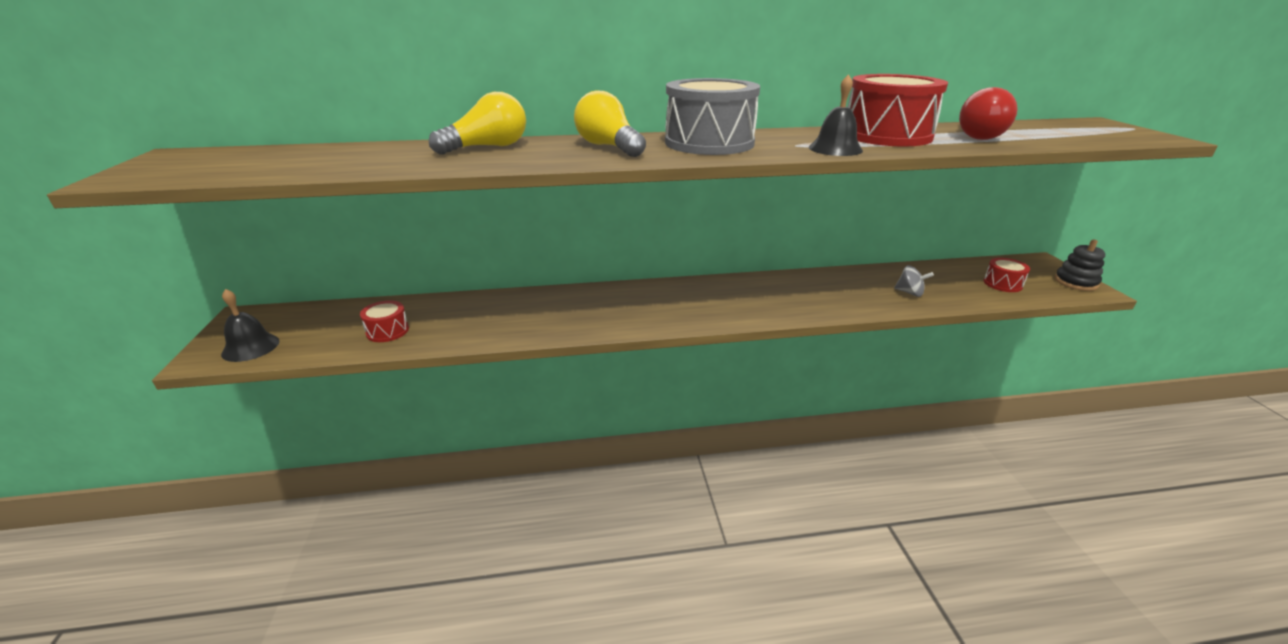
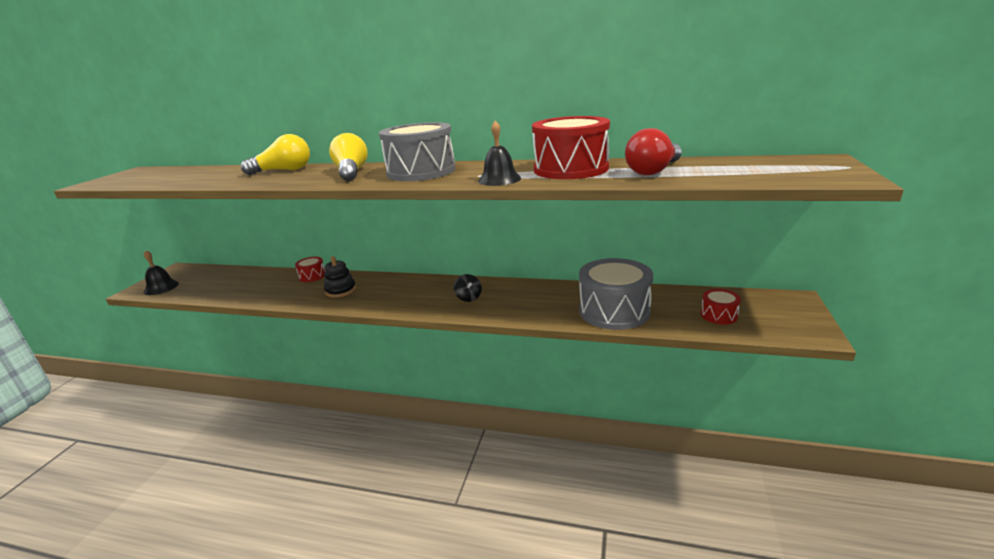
camera: 25 degrees right, 5 degrees down
red drum [360,300,409,342] -> red drum moved to [295,257,325,282]
grey spinning top [894,265,934,297] -> grey drum [579,258,653,330]
black stacking toy [1054,240,1105,291] -> black stacking toy moved to [324,256,356,298]
none -> black spinning top [454,274,482,302]

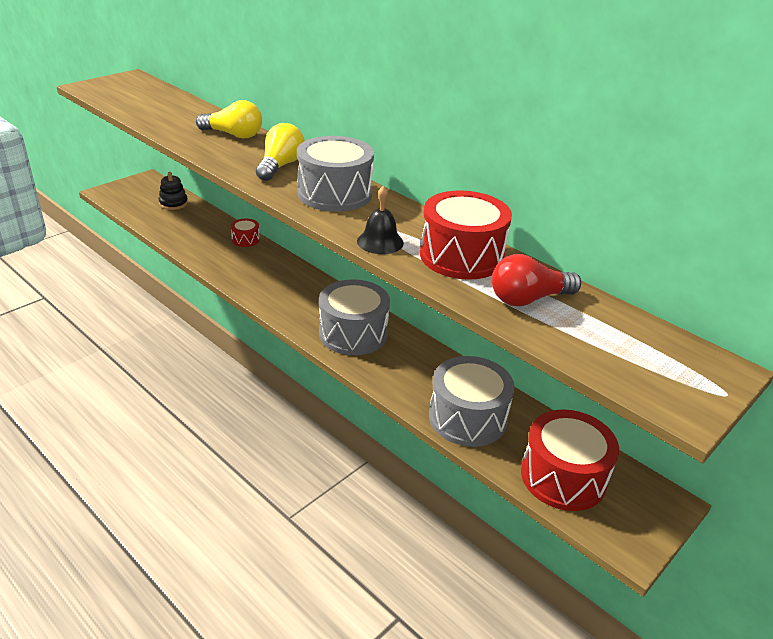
camera: 25 degrees right, 10 degrees up
black bell [144,251,179,295] -> none
black stacking toy [324,256,356,298] -> black stacking toy moved to [159,172,188,210]
black spinning top [454,274,482,302] -> grey drum [319,279,390,355]
red drum [701,289,741,324] -> red drum [521,409,619,511], size x2.12

